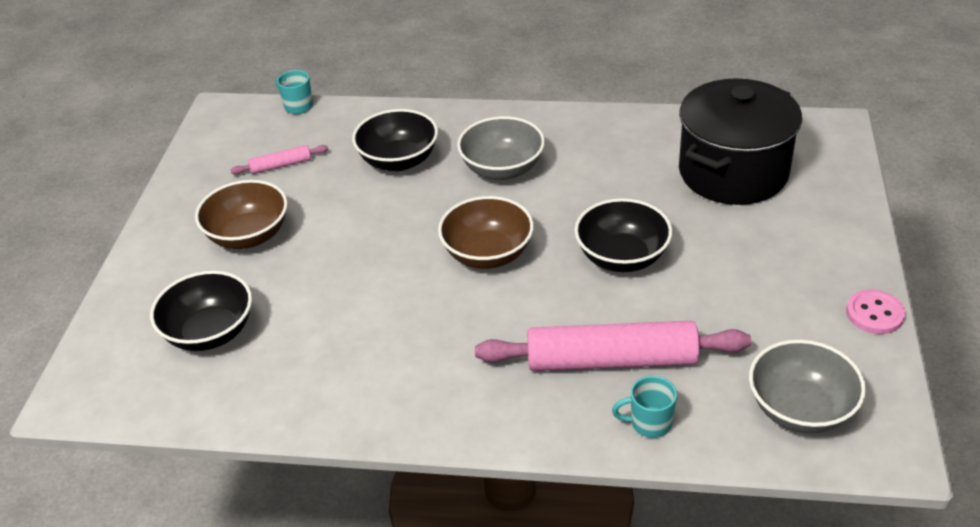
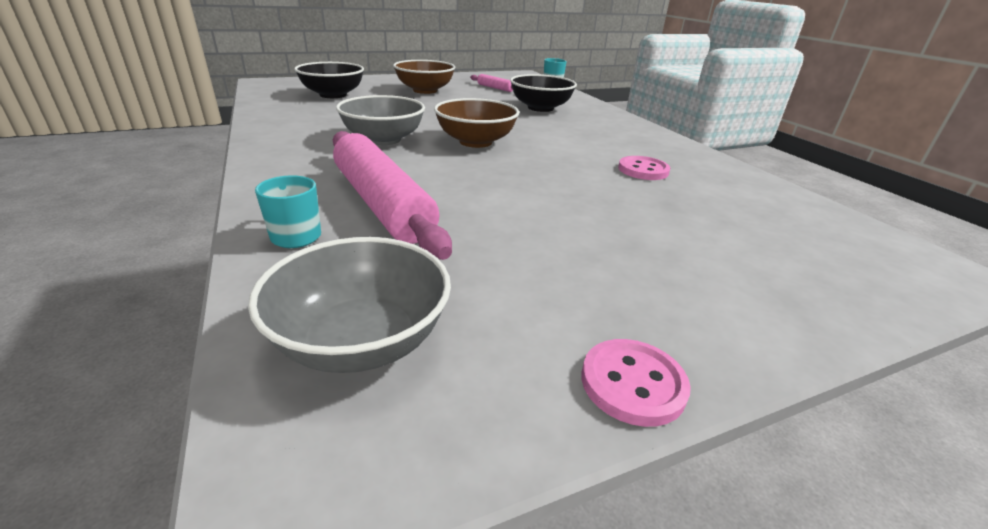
camera: 55 degrees right, 10 degrees down
grey bowl [457,116,545,180] -> grey bowl moved to [336,95,425,145]
black bowl [574,198,672,272] -> none
black pot [679,78,802,205] -> none
none -> pink button [618,156,670,180]

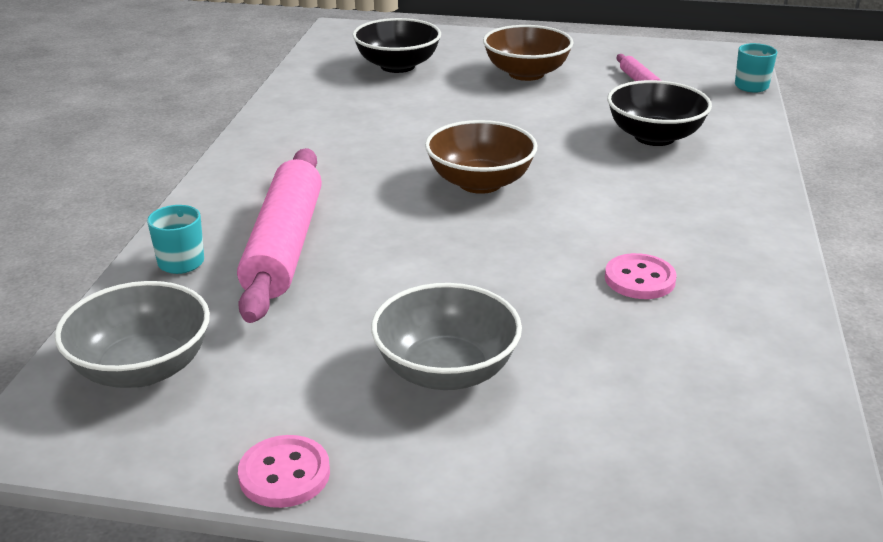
camera: 35 degrees right, 0 degrees up
grey bowl [336,95,425,145] -> grey bowl moved to [371,283,522,390]

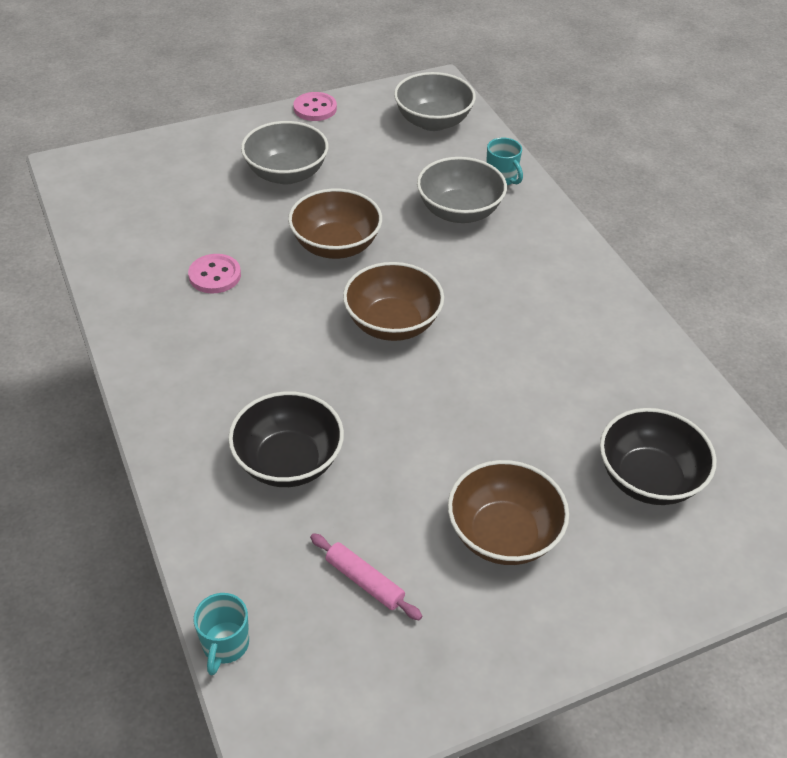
camera: 145 degrees right, 15 degrees up
pink rolling pin [237,148,322,323] -> grey bowl [417,157,507,223]
none -> brown bowl [288,189,382,259]

